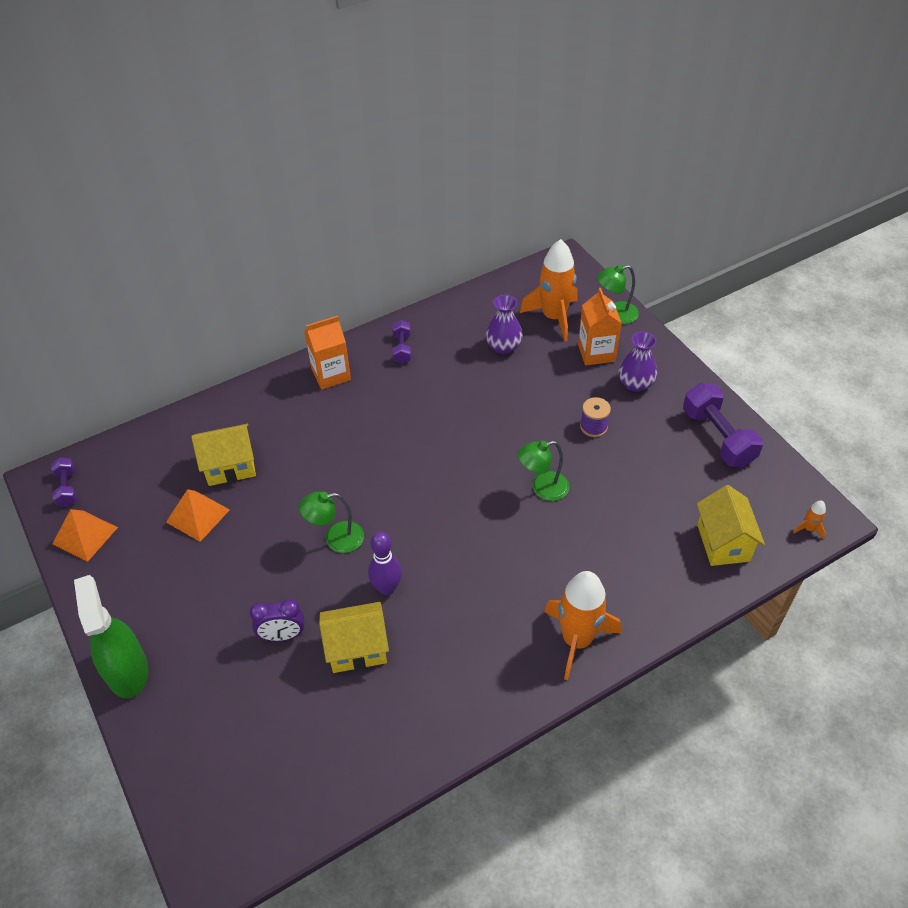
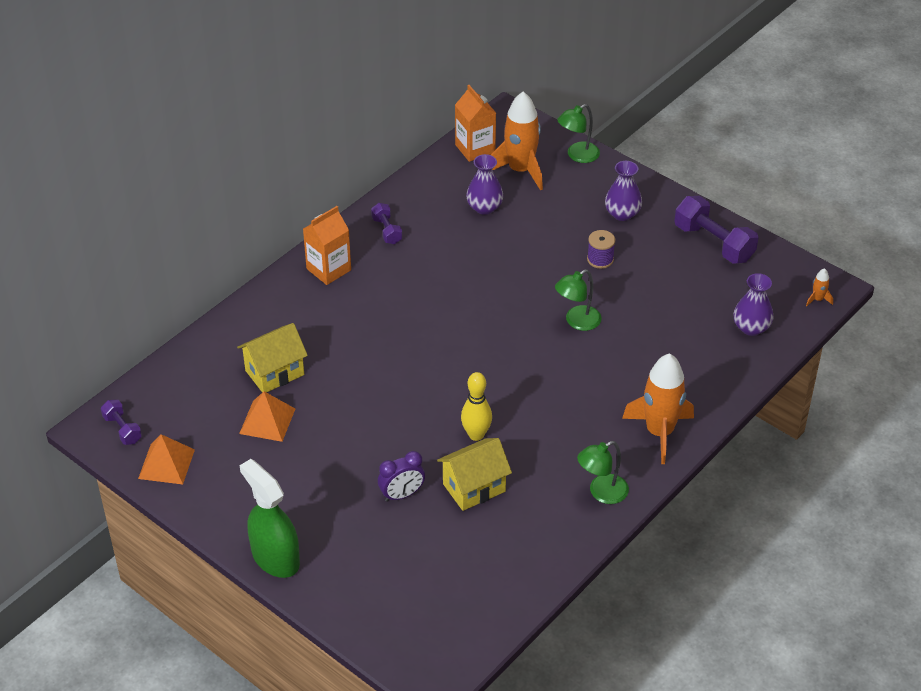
camera: 20 degrees left, 5 degrees down
green lamp [299,492,364,553] -> green lamp moved to [577,441,629,504]
purple bowling pin [368,532,402,595] -> yellow bowling pin [461,372,492,441]
orange carton [578,288,622,365] -> orange carton moved to [455,85,496,162]
yellow house [697,485,765,566] -> purple vase [733,273,774,336]

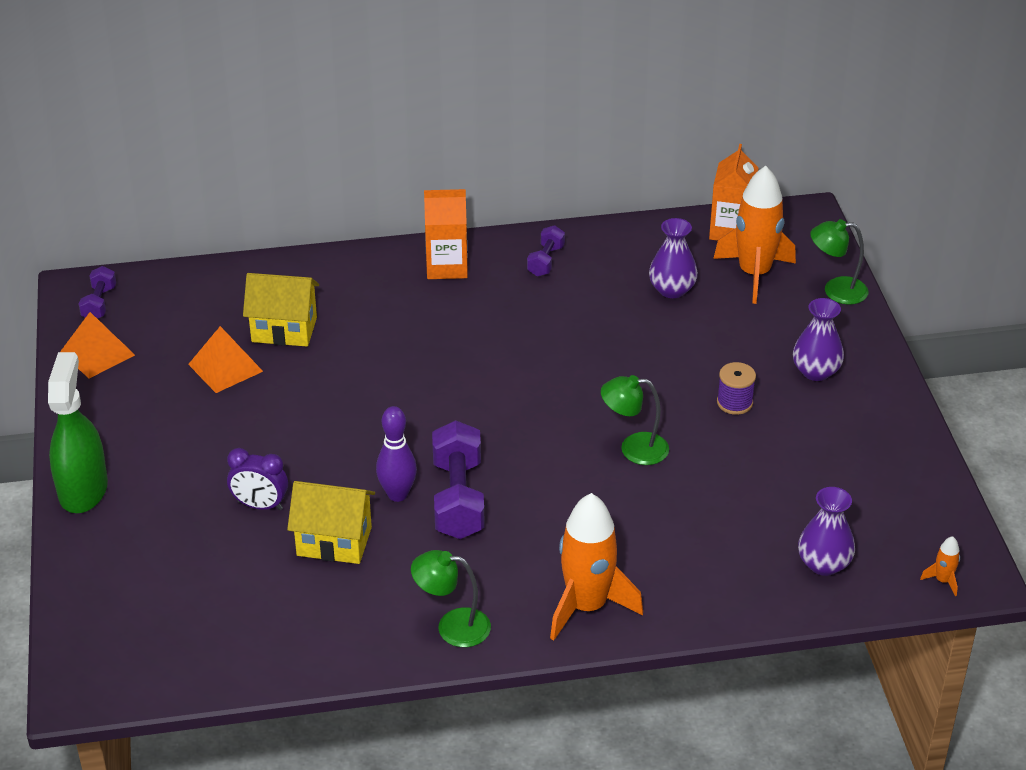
camera: 40 degrees right, 5 degrees down
yellow bowling pin [461,372,492,441] -> purple bowling pin [376,406,417,502]
purple dumbbell [674,196,759,264] -> purple dumbbell moved to [432,420,485,539]

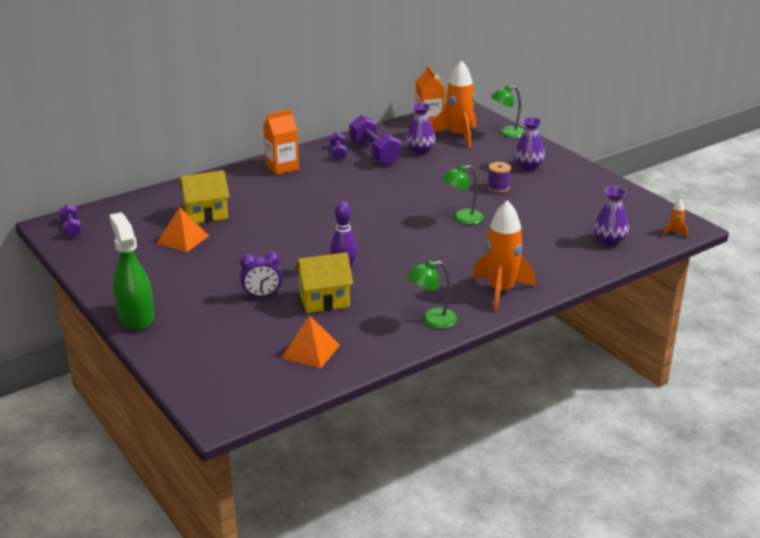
camera: 25 degrees left, 10 degrees down
orange pyramid [60,312,135,378] -> orange pyramid moved to [282,315,340,369]
purple dumbbell [432,420,485,539] -> purple dumbbell moved to [349,115,401,165]

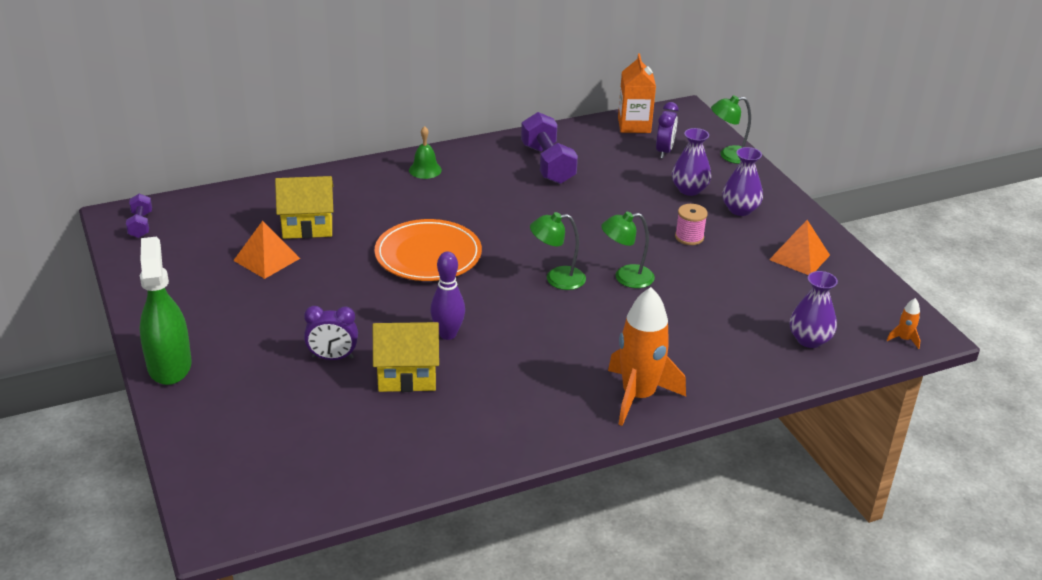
camera: 10 degrees right, 5 degrees up
orange carton [263,109,299,175] -> green bell [409,126,442,179]
orange pyramid [282,315,340,369] -> orange pyramid moved to [769,220,830,275]
purple dumbbell [330,132,347,161] -> none
purple vase [406,103,435,154] -> purple vase moved to [672,128,711,196]
green lamp [407,260,457,329] -> green lamp moved to [530,212,586,290]
orange rocket [432,60,476,147] -> purple clock [656,102,679,158]
purple spool [487,162,511,193] -> pink spool [675,204,708,245]
none -> orange plate [374,219,482,281]

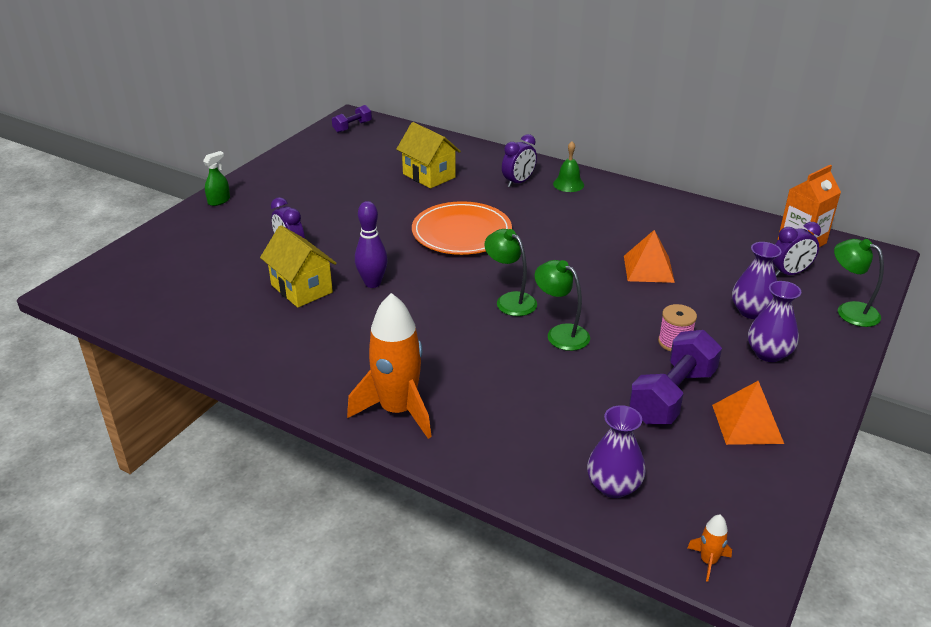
camera: 55 degrees right, 0 degrees up
green spray bottle [140,237,192,385] -> green spray bottle [203,151,230,206], size x0.48
orange pyramid [233,221,300,279] -> orange pyramid moved to [624,230,675,283]
purple dumbbell [521,112,578,184] -> purple dumbbell moved to [629,330,722,424]
none -> purple clock [502,134,537,187]

